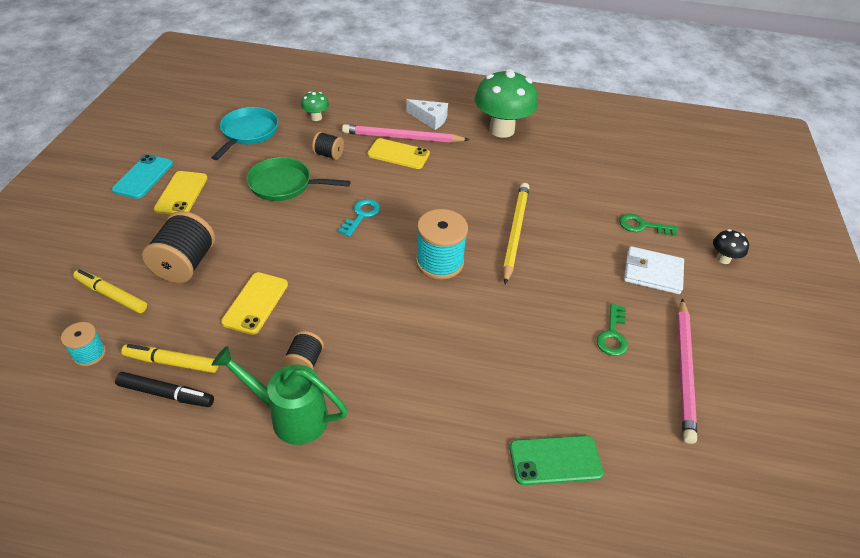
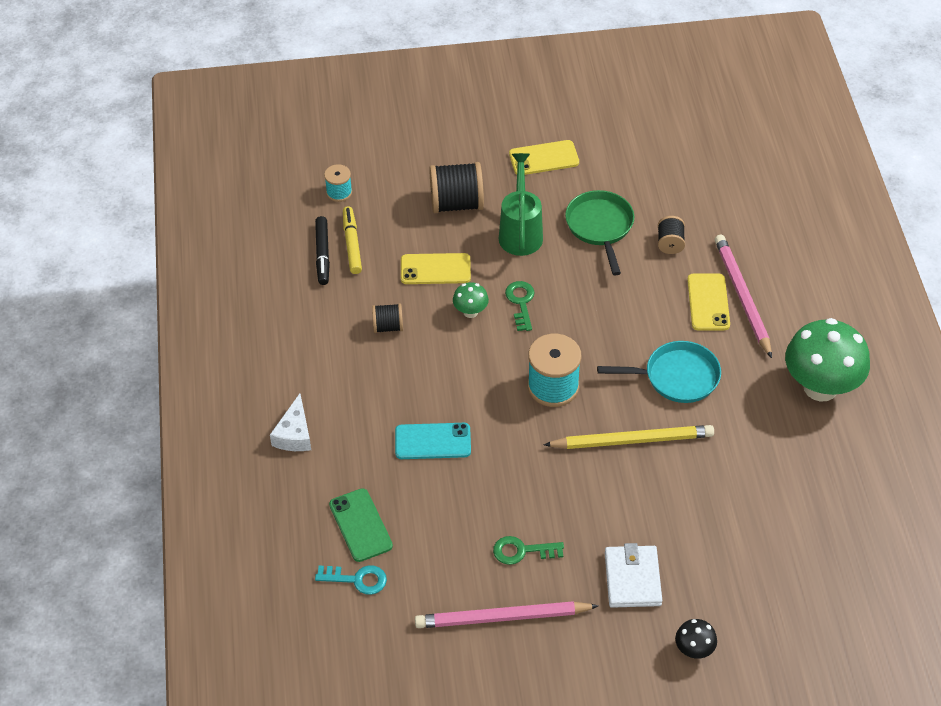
camera: 75 degrees right, 5 degrees up
yellow marker [73,269,147,313] -> none
turquoise phone [112,155,173,199] -> turquoise phone moved to [395,423,471,459]
turquoise pan [211,107,278,160] -> turquoise pan moved to [597,341,721,403]
green watering can [212,346,348,445] -> green watering can moved to [499,153,543,256]
green mushroom [301,91,329,121] -> green mushroom moved to [453,282,489,318]
turquoise key [338,199,380,237] -> turquoise key moved to [315,565,387,595]
white cheese [406,99,448,130] -> white cheese moved to [270,394,311,451]
green key [619,214,677,236] -> green key moved to [505,281,535,331]

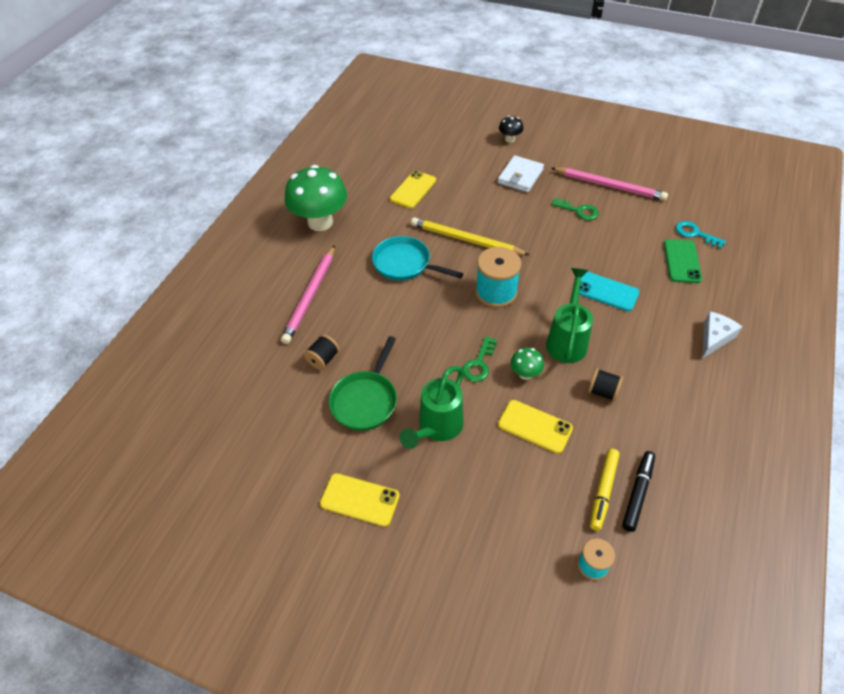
camera: 150 degrees left, 0 degrees up
black spool [429,162,484,213] -> none
yellow phone [687,274,730,330] -> yellow phone moved to [390,170,436,209]
none -> green watering can [546,268,593,363]

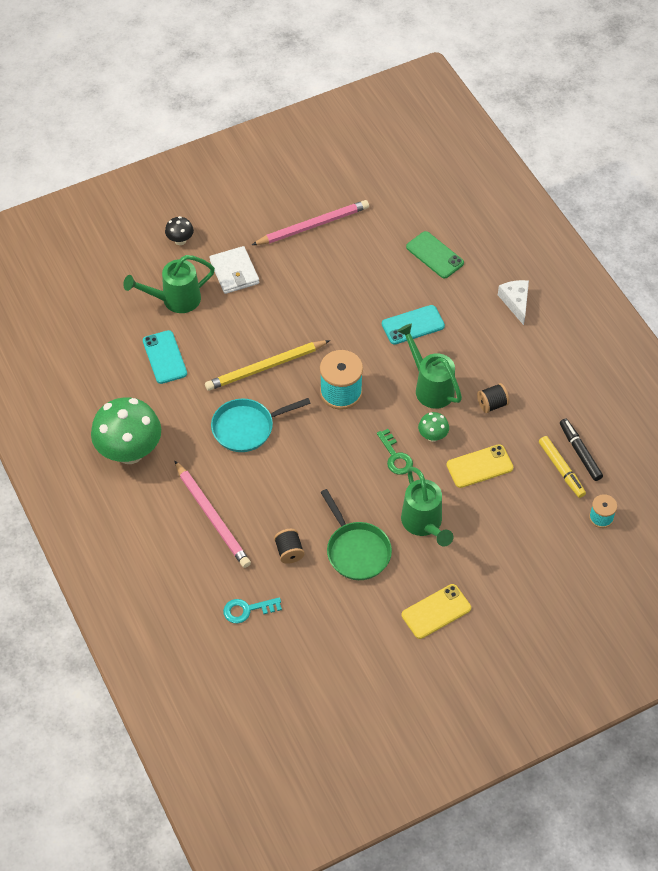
camera: 50 degrees left, 5 degrees up
yellow phone [390,170,436,209] -> turquoise phone [143,330,187,384]
green key [551,197,599,220] -> none
turquoise key [676,221,726,249] -> turquoise key moved to [223,597,282,623]
none -> green watering can [123,255,215,313]

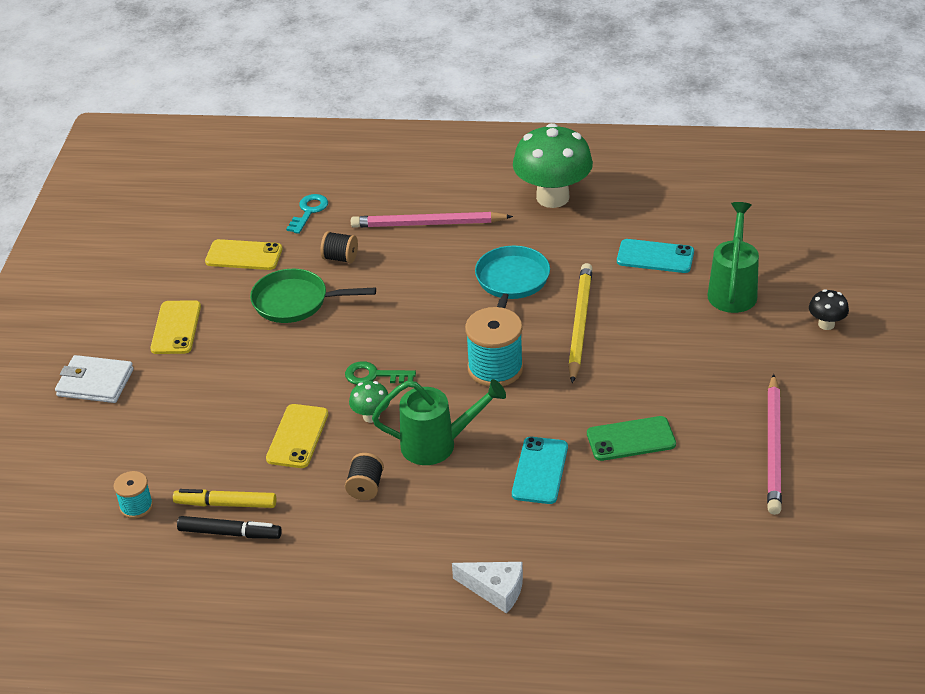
camera: 125 degrees right, 15 degrees down
white wallet [210,246,259,294] -> white wallet moved to [55,355,134,403]
green watering can [401,467,453,547] -> none
green phone [406,231,464,278] -> green phone moved to [587,416,676,461]
none -> yellow phone [205,239,282,270]

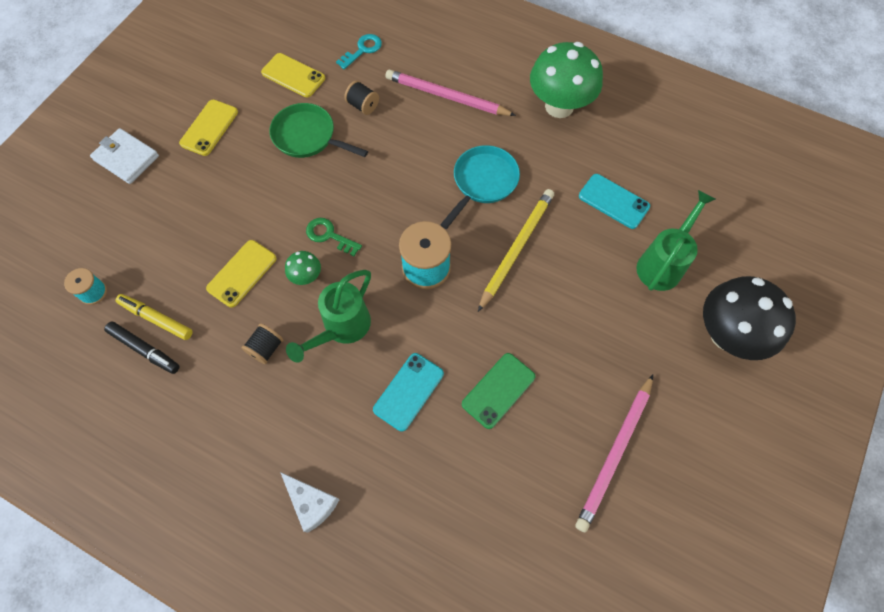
camera: 20 degrees right, 25 degrees up
green watering can [372,379,506,465] -> green watering can turned 105 degrees clockwise [286,270,371,363]
green phone [587,416,676,461] -> green phone turned 60 degrees counterclockwise [462,353,535,429]
black mushroom [809,289,849,330] -> black mushroom [703,276,796,360], size x2.23

